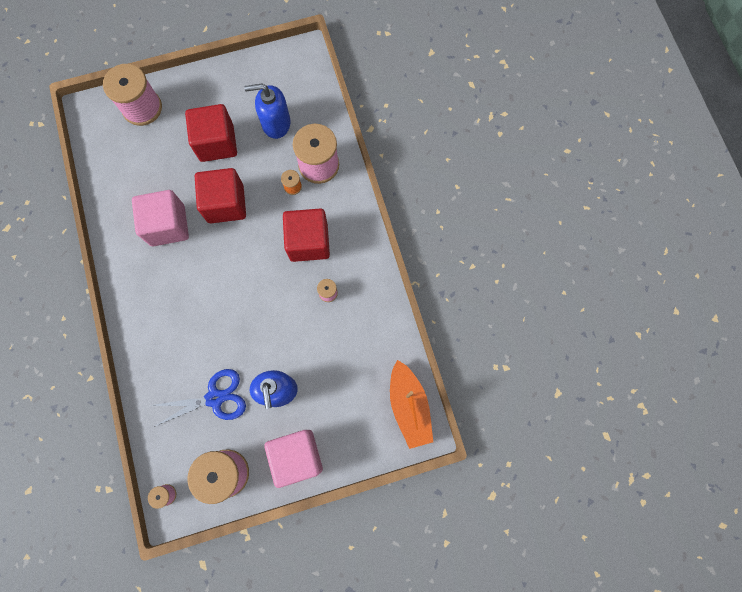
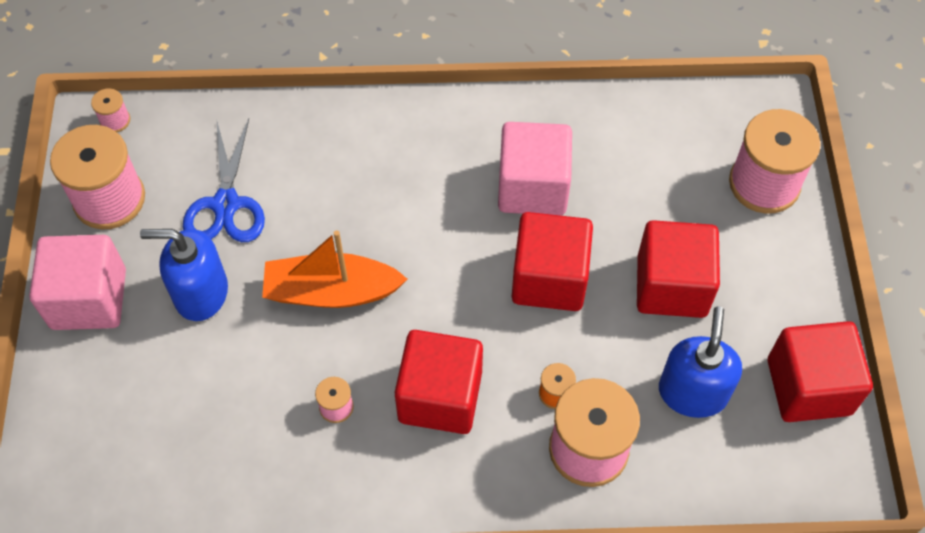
camera: 105 degrees right, 15 degrees down
orange boat [390,360,433,449] -> orange boat moved to [262,230,408,308]
none -> red cube [768,321,873,422]

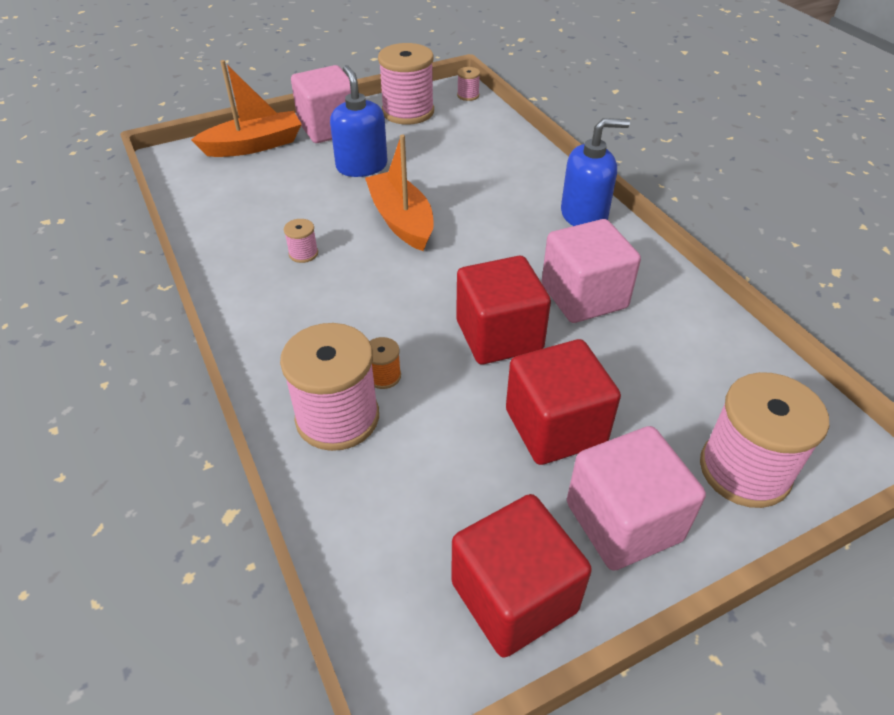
camera: 65 degrees right, 15 degrees down
blue scissors [183,119,265,242] -> none
red cube [395,330,483,434] -> none
blue soap dispenser [659,307,742,418] -> blue soap dispenser moved to [561,118,630,226]
none -> orange boat [191,60,302,157]
none -> pink cube [567,426,706,571]

